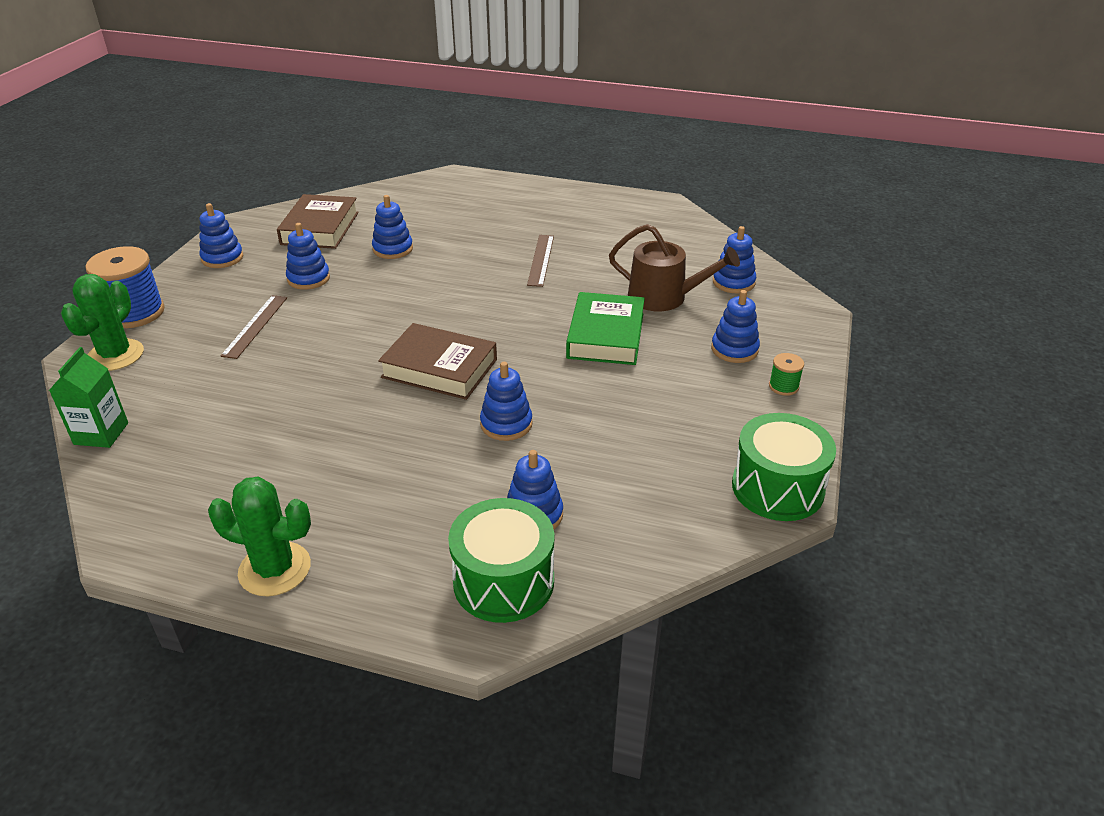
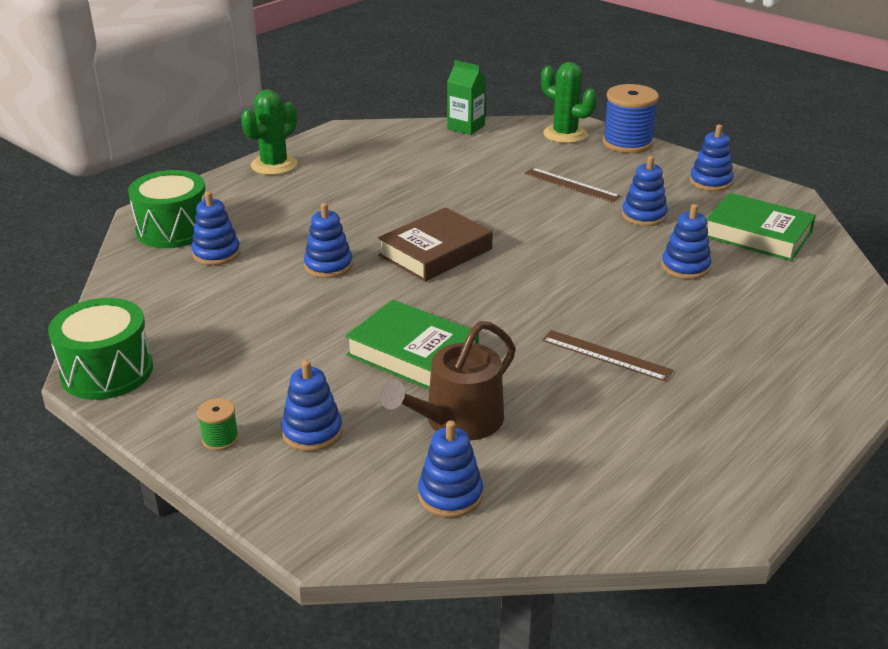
camera: 115 degrees right, 5 degrees down
brown book [277,194,359,249] -> green book [706,193,816,261]

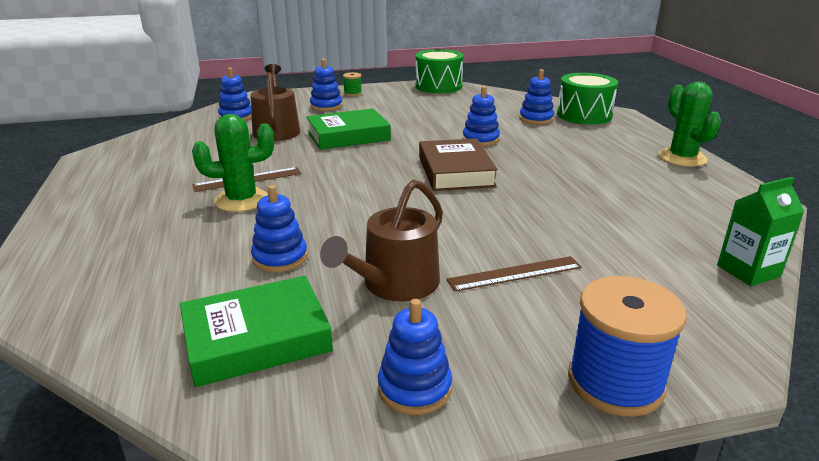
camera: 125 degrees right, 5 degrees down
green cactus [541,62,597,143] -> green cactus moved to [192,114,274,212]
blue stacking toy [622,156,668,226] -> brown watering can [320,179,443,301]

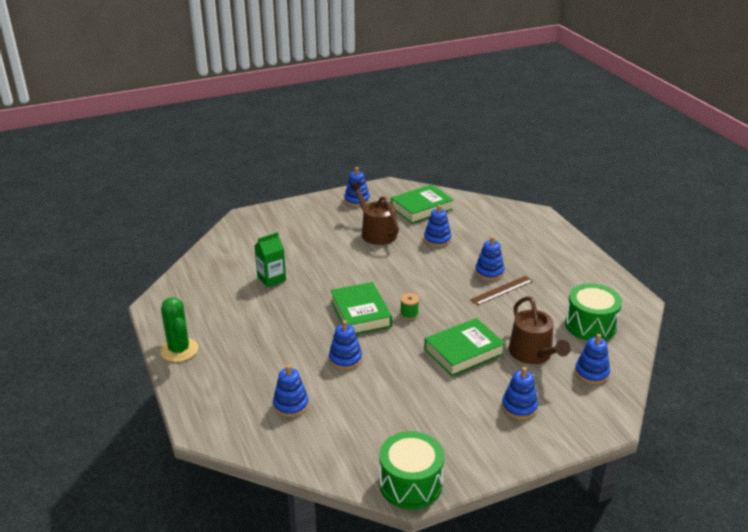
camera: 170 degrees right, 5 degrees up
green cactus [192,114,274,212] -> blue stacking toy [475,236,505,281]
brown watering can [320,179,443,301] -> brown watering can turned 60 degrees counterclockwise [349,182,399,245]
green spool [343,72,362,96] -> green spool moved to [400,293,419,320]
brown book [419,138,498,191] -> green book [330,282,392,334]
brown ruler [446,256,582,292] -> none
green drum [557,73,618,125] -> green drum moved to [565,283,622,341]
blue spool [568,276,687,417] -> none
green carton [717,177,804,286] -> green carton moved to [254,232,286,287]

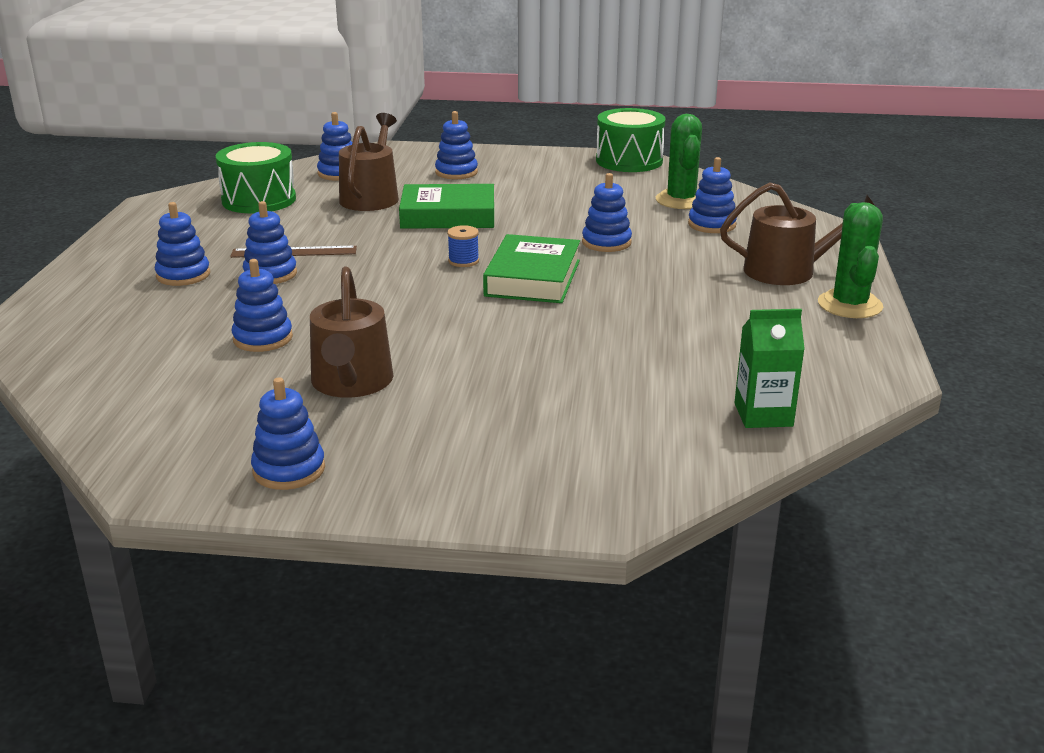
camera: 150 degrees left, 5 degrees down
green carton [254,232,286,287] -> green carton moved to [734,309,805,428]
green book [391,184,454,224] -> none
green spool [400,293,419,320] -> blue spool [447,225,479,267]
none -> blue stacking toy [155,202,210,286]
none -> green cactus [656,114,702,209]
none -> brown watering can [720,182,875,285]

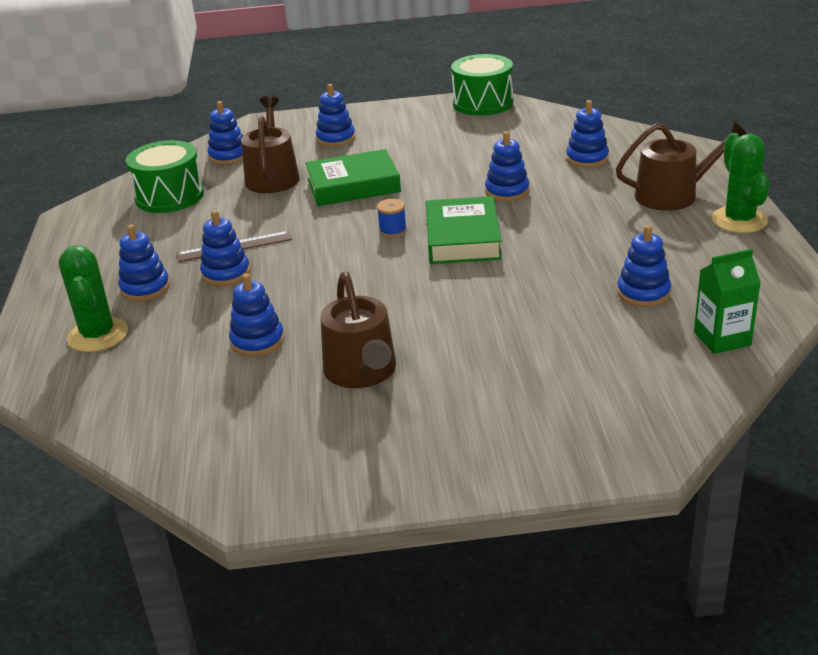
camera: 10 degrees left, 5 degrees up
blue stacking toy [251,377,325,490] -> blue stacking toy moved to [617,225,671,307]
green cactus [656,114,702,209] -> green cactus moved to [59,246,128,352]

